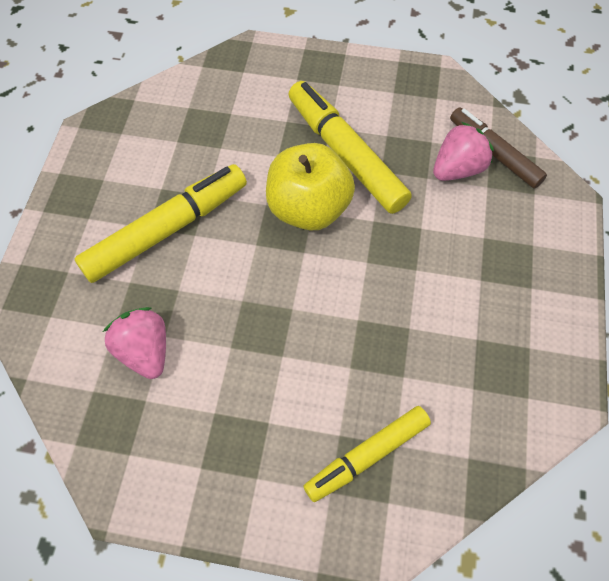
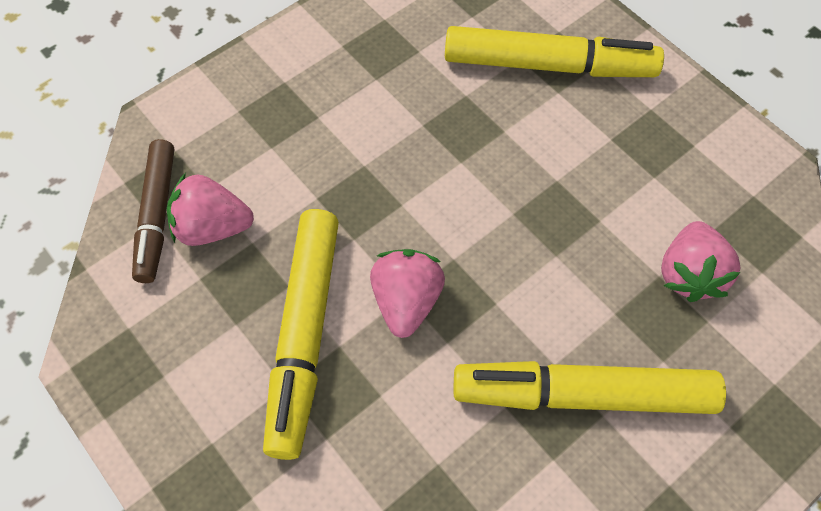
camera: 140 degrees left, 0 degrees up
yellow apple [266,143,355,231] -> pink strawberry [370,249,445,338]
yellow marker [304,406,431,502] -> yellow marker [445,26,664,77], size x1.52

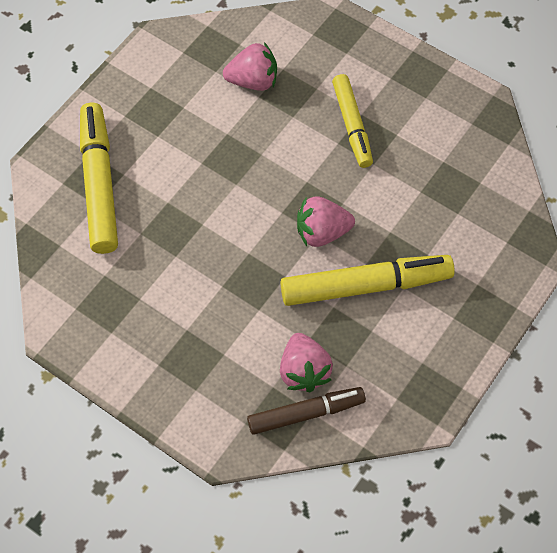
camera: 105 degrees left, 0 degrees up
yellow marker [454,361,726,414] -> yellow marker [332,74,373,168], size x0.66

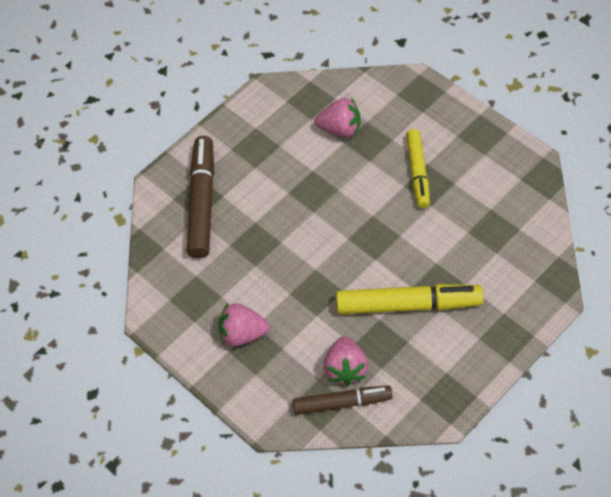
camera: 15 degrees right, 5 degrees down
yellow marker [80,103,118,254] -> brown marker [187,136,214,258]
pink strawberry [297,196,355,247] -> pink strawberry moved to [218,303,270,346]

